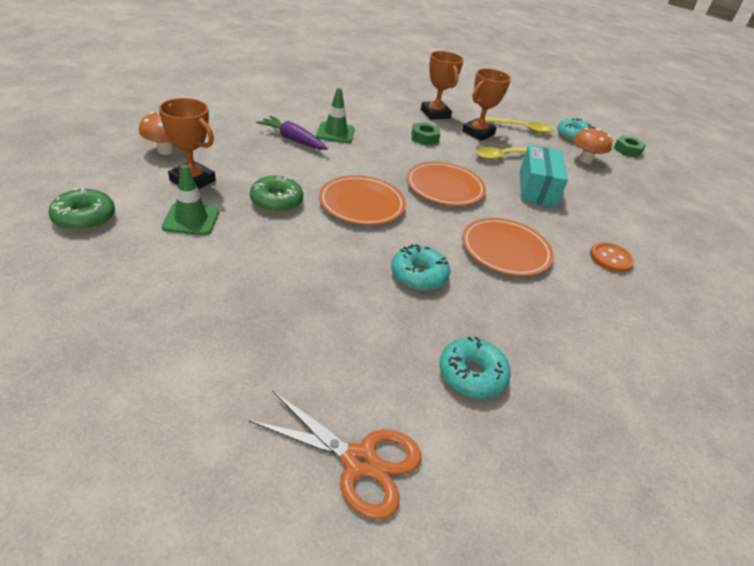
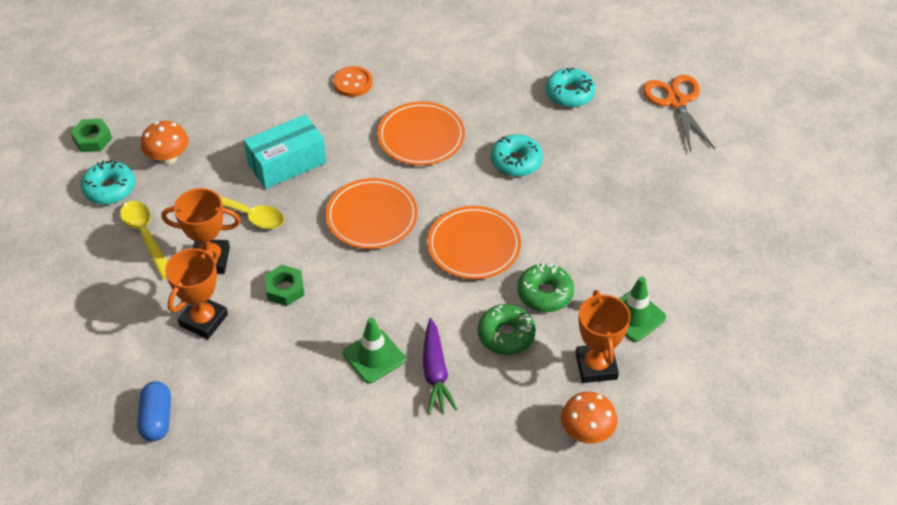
camera: 125 degrees left, 10 degrees up
green donut [48,187,115,231] -> green donut moved to [478,304,536,355]
none -> blue capsule [137,381,171,441]

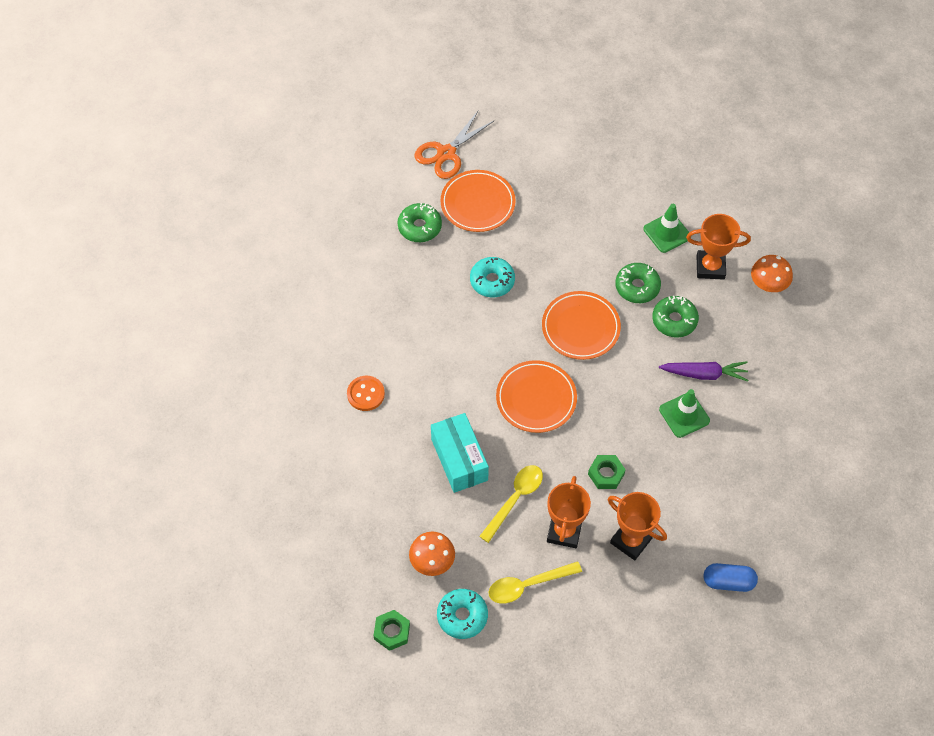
camera: 80 degrees left, 10 degrees up
orange plate [377,101,465,166] -> orange plate moved to [441,170,516,232]
turquoise donut [545,68,595,108] -> green donut [398,203,442,242]
orange scissors [643,75,715,152] -> orange scissors turned 45 degrees counterclockwise [414,110,495,179]

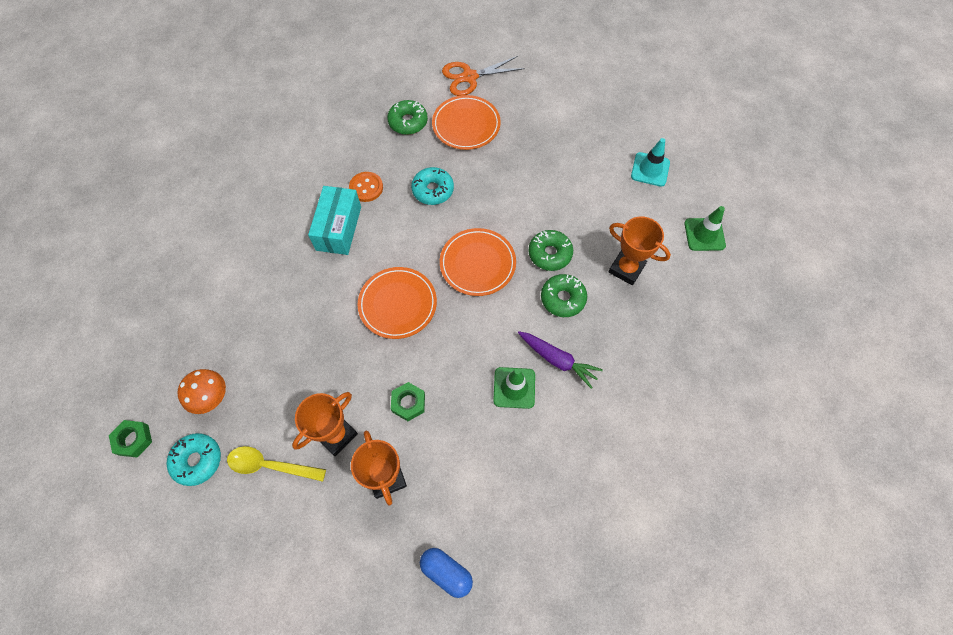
camera: 30 degrees right, 5 degrees up
orange button [347,376,385,411] -> orange button moved to [349,172,383,202]
turquoise box [431,413,489,493] -> turquoise box moved to [308,186,361,255]
yellow spoon [479,465,543,543] -> none
green traffic cone [644,204,689,253] -> green traffic cone moved to [684,206,726,251]
orange mushroom [751,255,793,292] -> none
none -> turquoise traffic cone [631,138,670,187]

